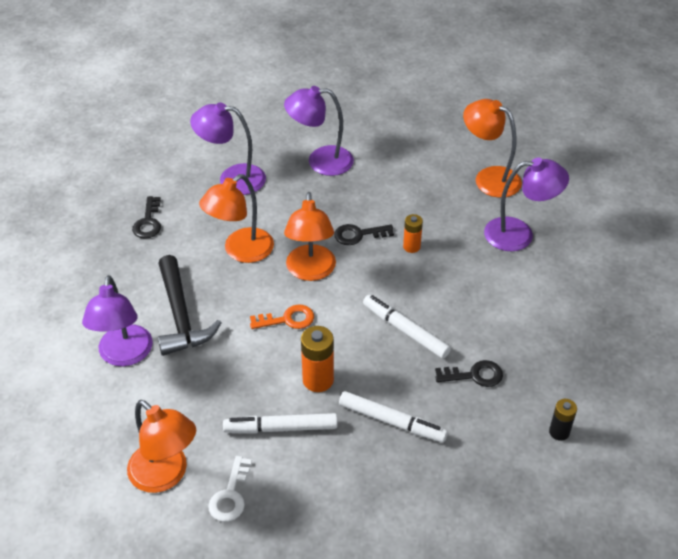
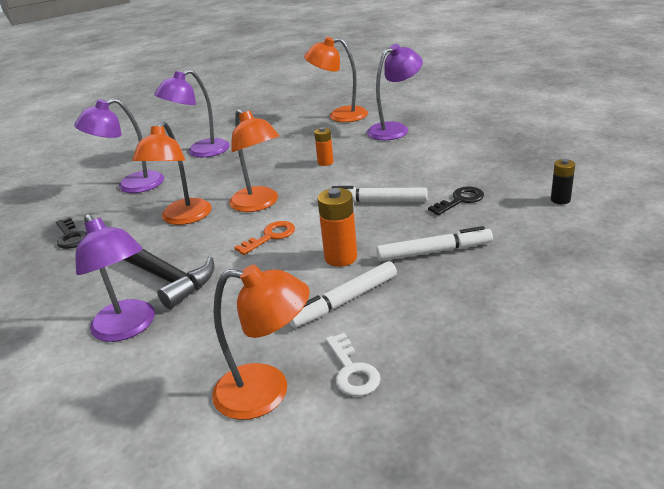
camera: 30 degrees left, 15 degrees down
black key [334,224,394,245] -> none

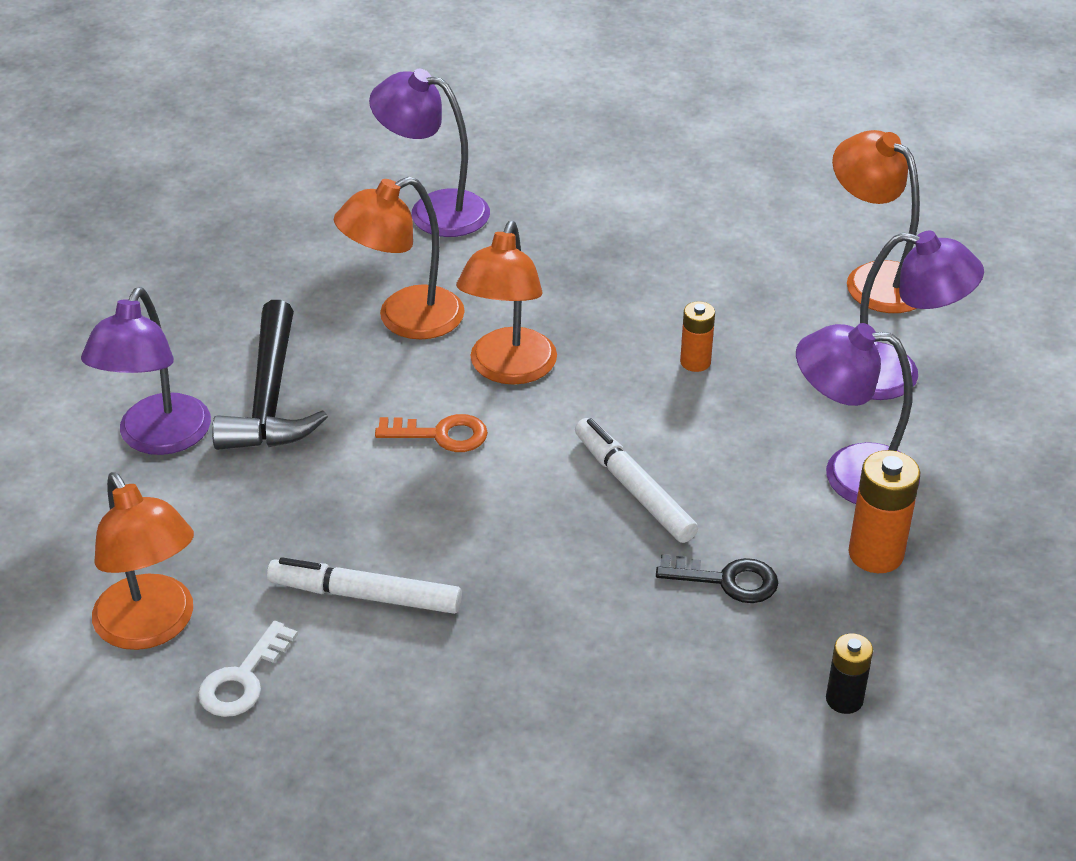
camera: 45 degrees right, 10 degrees up
black key [56,217,87,249] -> none
purple lamp [154,69,230,158] -> purple lamp moved to [796,323,920,504]
orange battery [317,188,357,267] -> orange battery moved to [849,450,920,573]
white marker [376,226,493,261] -> none

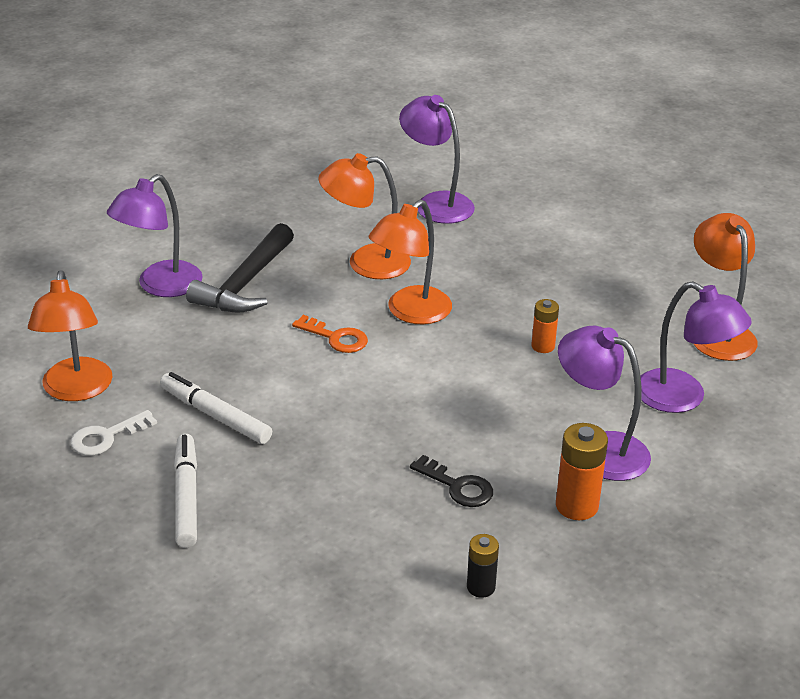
camera: 25 degrees right, 5 degrees down
white marker [575,418,698,543] -> white marker moved to [174,434,197,548]

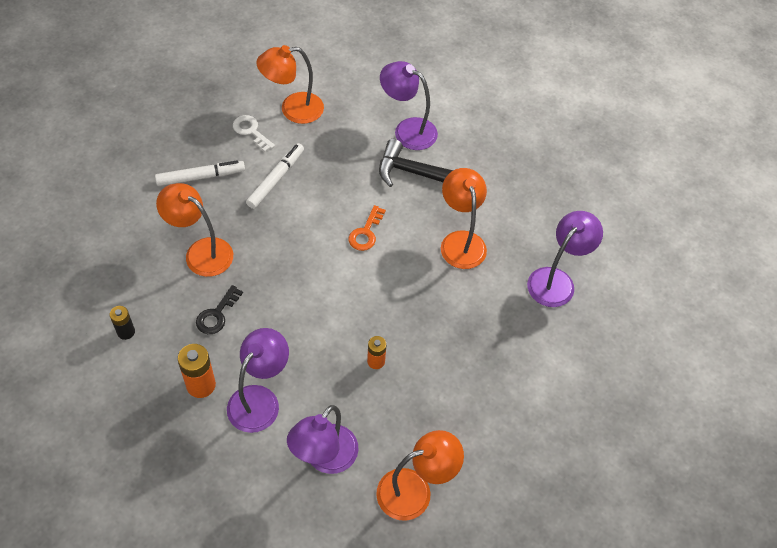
camera: 80 degrees right, 20 degrees up
orange lamp [368,200,452,324] -> orange lamp moved to [156,183,233,277]

